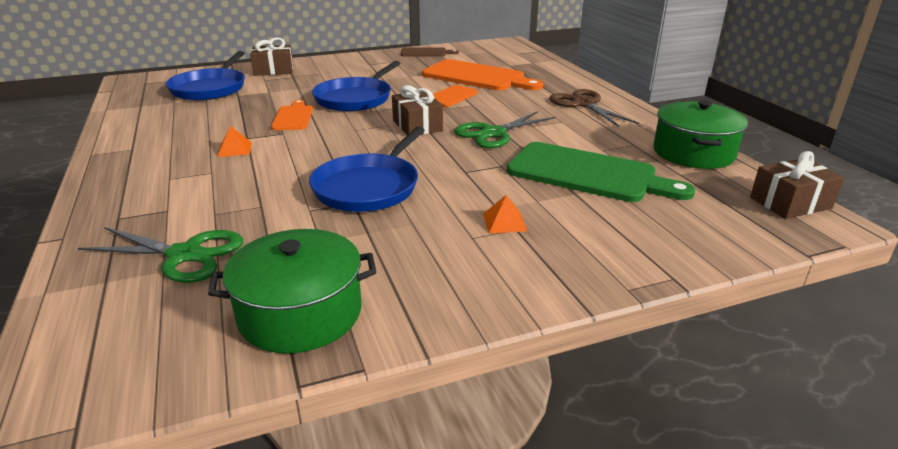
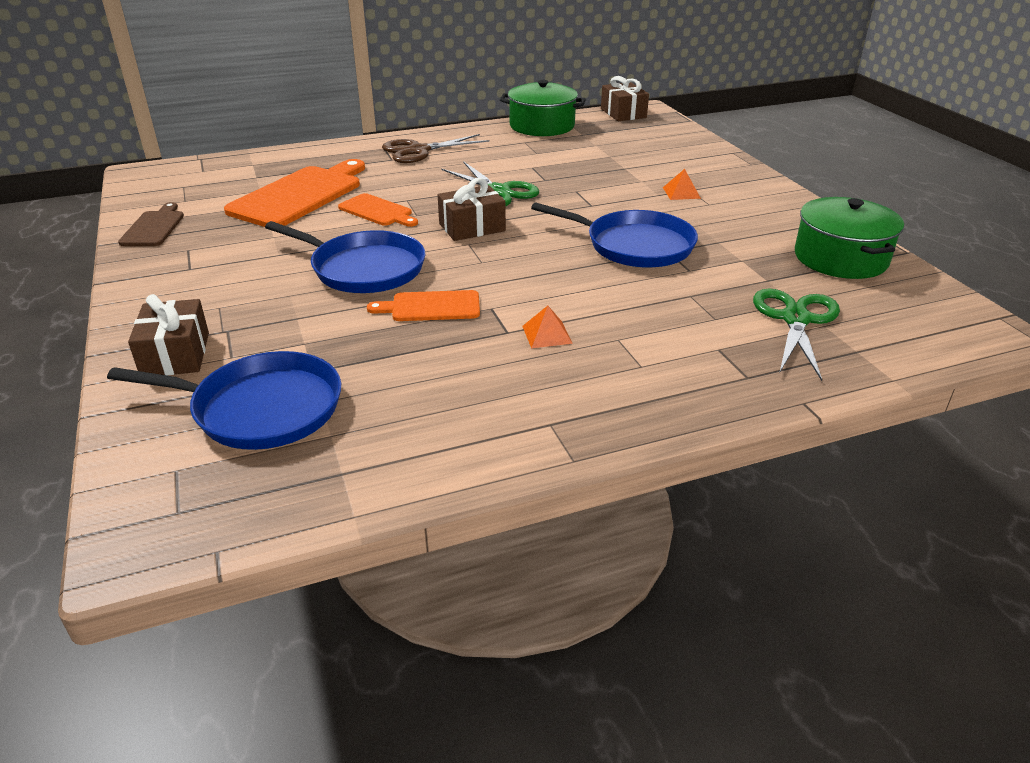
camera: 90 degrees left, 5 degrees up
green cutting board [507,142,695,202] -> none

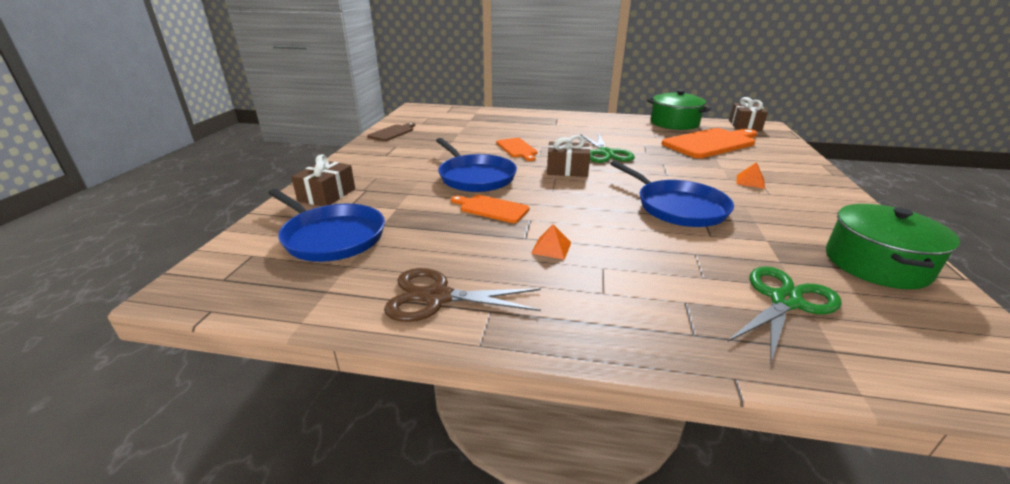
camera: 30 degrees right, 5 degrees down
orange cutting board [224,159,365,227] -> orange cutting board moved to [662,128,757,158]
brown scissors [382,134,490,163] -> brown scissors moved to [384,268,541,322]

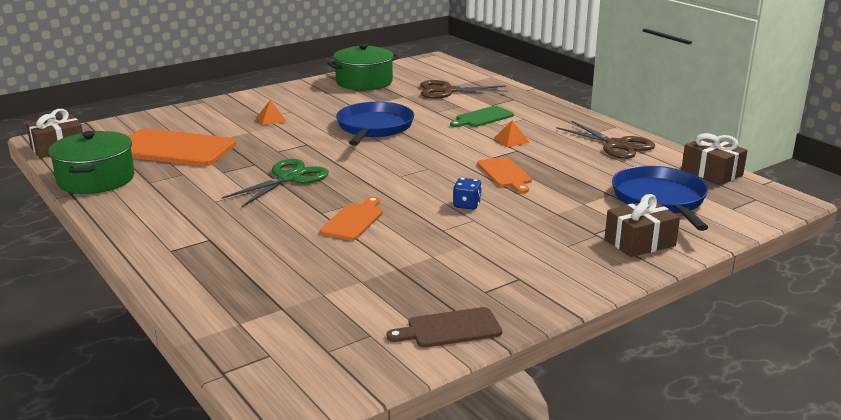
camera: 135 degrees left, 5 degrees down
blue pan [436,138,517,192] -> blue dice [453,178,482,210]
brown gift [547,135,590,177] -> brown gift moved to [681,133,748,185]
green scissors [728,266,842,365] -> brown scissors [420,80,508,98]
none -> green cutting board [450,106,514,127]

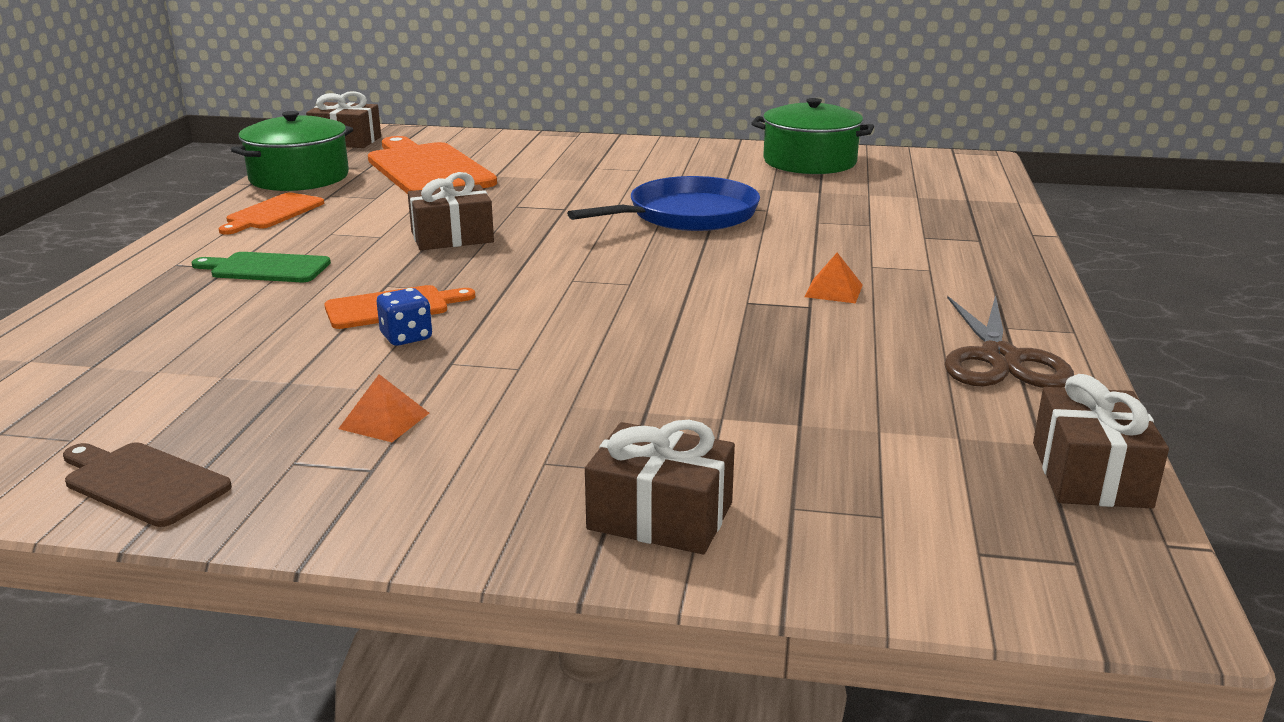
camera: 45 degrees right, 0 degrees up
green scissors [222,159,329,208] -> brown gift [408,172,494,250]
orange pyramid [257,100,287,125] -> orange pyramid moved to [338,374,429,442]
brown scissors [420,80,508,98] -> none
green cutting board [450,106,514,127] -> green cutting board moved to [192,252,331,282]
blue dice [453,178,482,210] -> blue dice moved to [377,288,433,346]
orange cutting board [477,157,532,193] -> orange cutting board moved to [218,193,324,235]
blue pan [612,166,708,231] -> none

